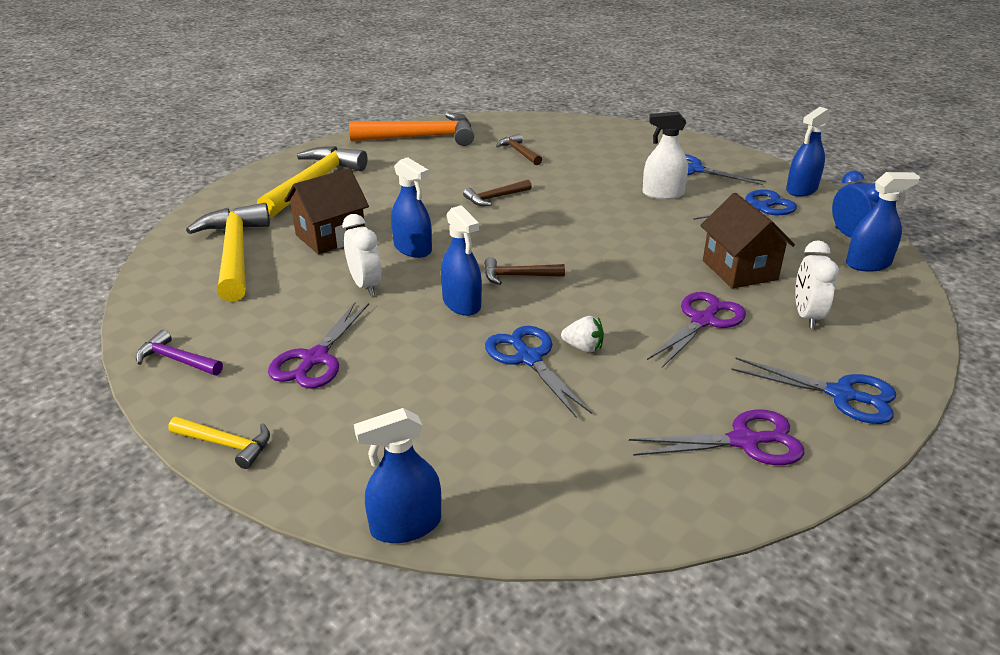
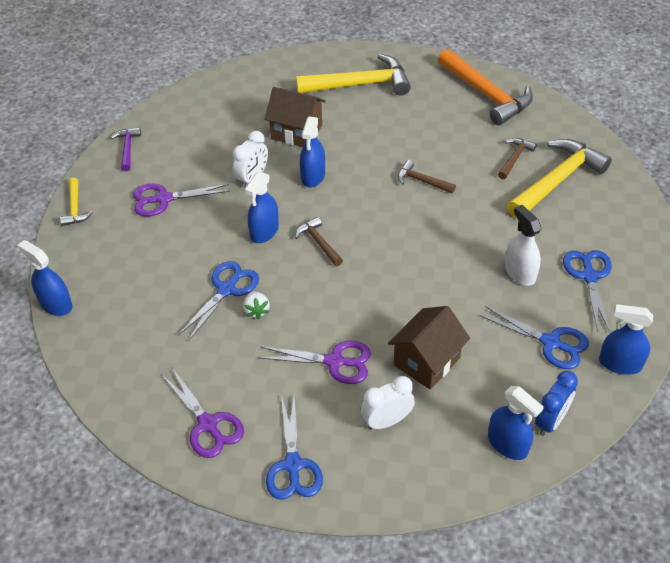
camera: 60 degrees right, 15 degrees up
yellow hammer [186,203,270,302] -> yellow hammer moved to [507,139,612,219]

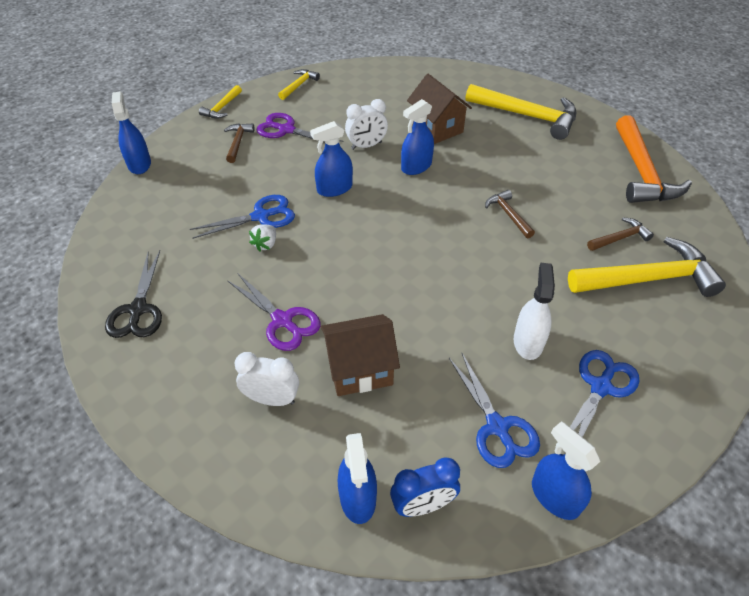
camera: 35 degrees right, 0 degrees up
purple hammer [111,127,141,171] -> yellow hammer [278,69,320,100]
purple scissors [161,368,244,458] -> black scissors [105,251,162,338]
blue scissors [266,395,323,500] -> none
brown hammer [295,217,343,266] -> brown hammer moved to [224,123,254,163]

